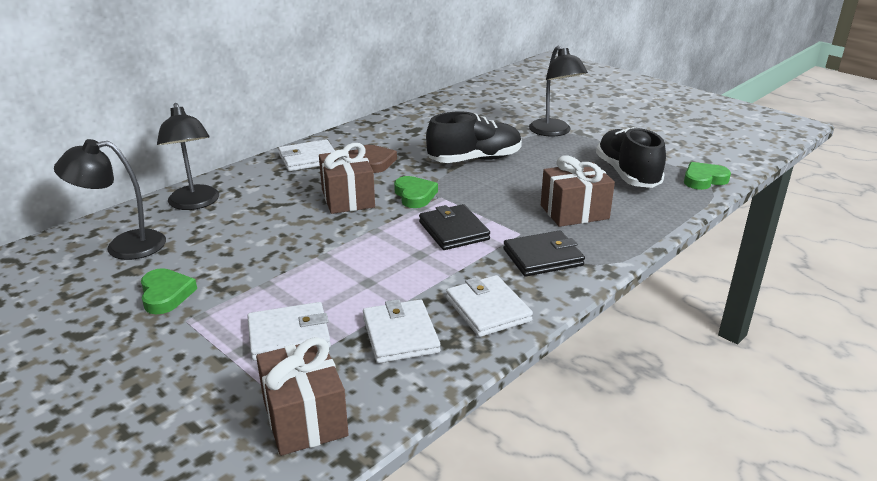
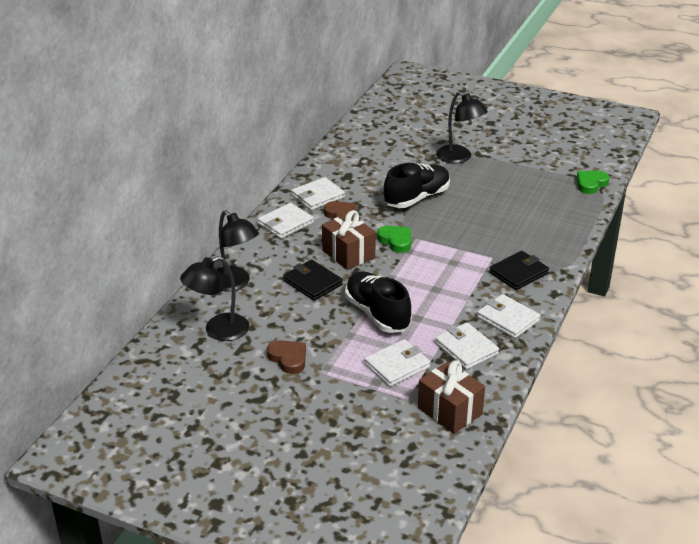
camera: 20 degrees left, 5 degrees up
green heart [141,268,197,314] -> brown heart [267,340,306,374]
black wallet [419,204,490,250] -> black wallet moved to [283,260,343,301]
brown gift [541,155,615,227] -> none
black shoe [596,127,666,188] -> black shoe moved to [345,271,412,333]
none -> white wallet [291,177,345,210]

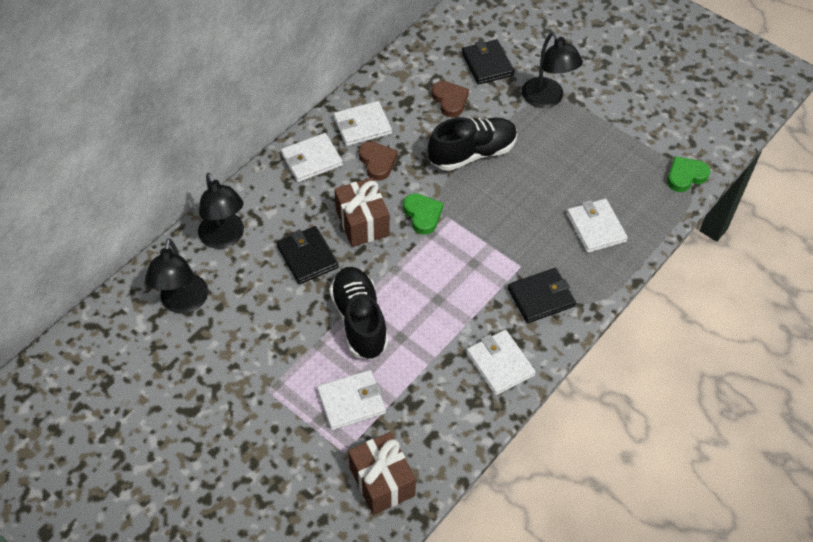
camera: 15 degrees right, 20 degrees up
black lamp [180,256,249,341] -> black lamp turned 75 degrees counterclockwise [145,238,208,314]
brown heart [267,340,306,374] -> brown heart moved to [432,81,469,117]
white wallet [435,322,499,370] -> white wallet moved to [567,199,628,253]
none -> black wallet [462,39,514,84]

